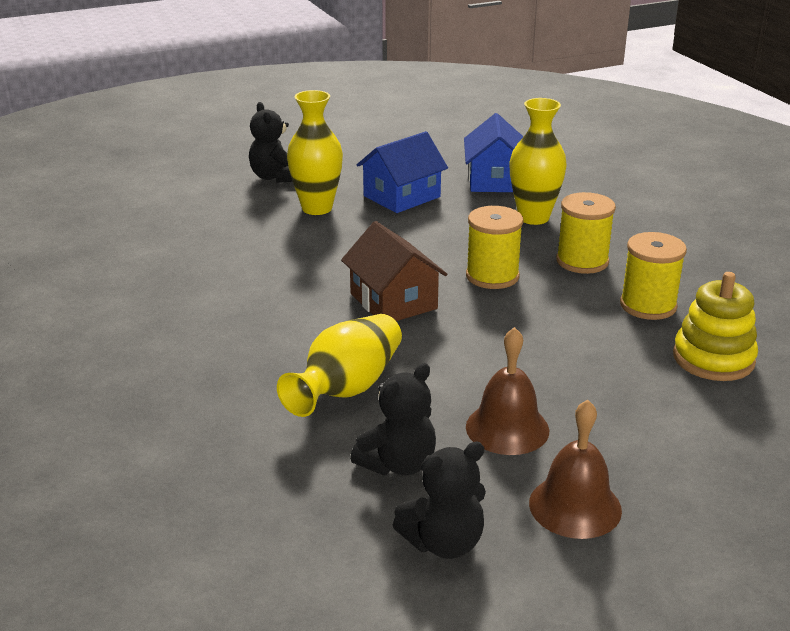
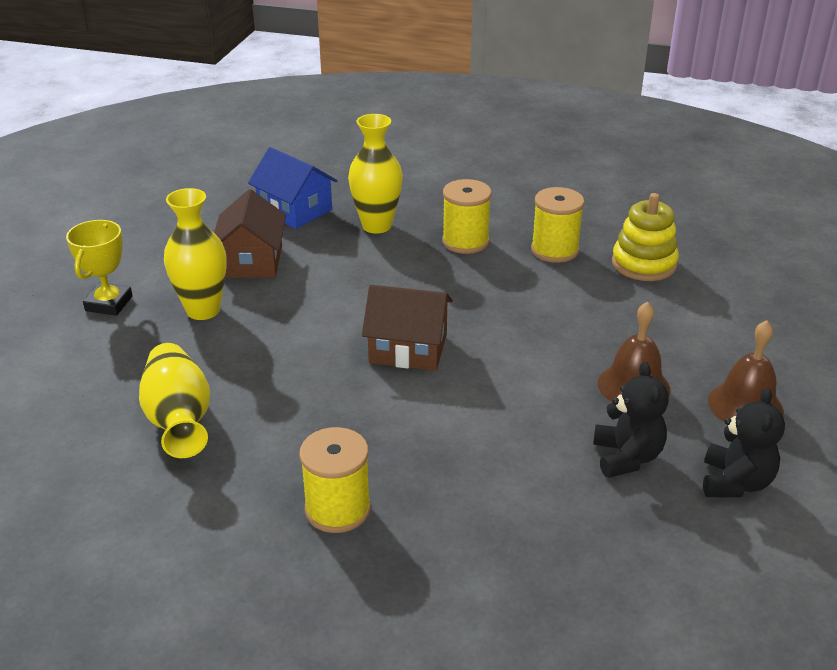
camera: 50 degrees left, 5 degrees up
black teddy bear [249,102,293,183] -> yellow trophy [66,220,133,316]
yellow vase [277,314,402,417] -> yellow vase moved to [139,343,210,458]
blue house [356,131,448,213] -> brown house [214,189,286,278]
yellow spool [466,206,523,289] -> yellow spool moved to [299,427,371,533]

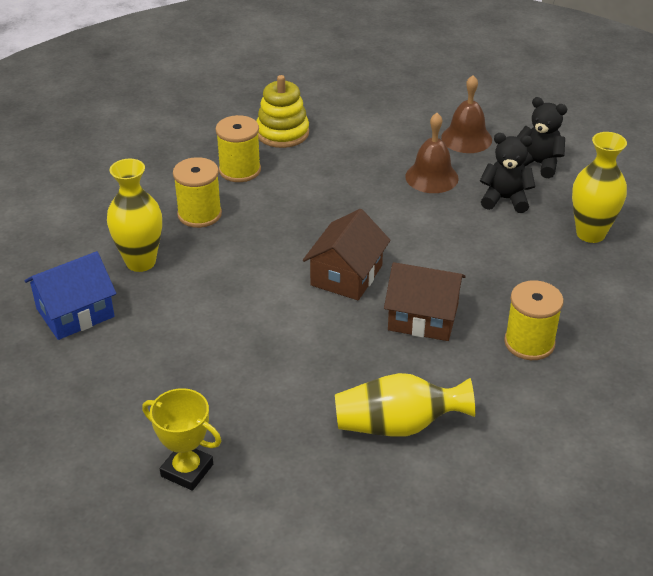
camera: 75 degrees left, 5 degrees up
yellow vase [164,188,227,320] -> yellow vase moved to [572,132,627,243]
brown house [214,189,286,278] -> brown house moved to [384,262,466,341]

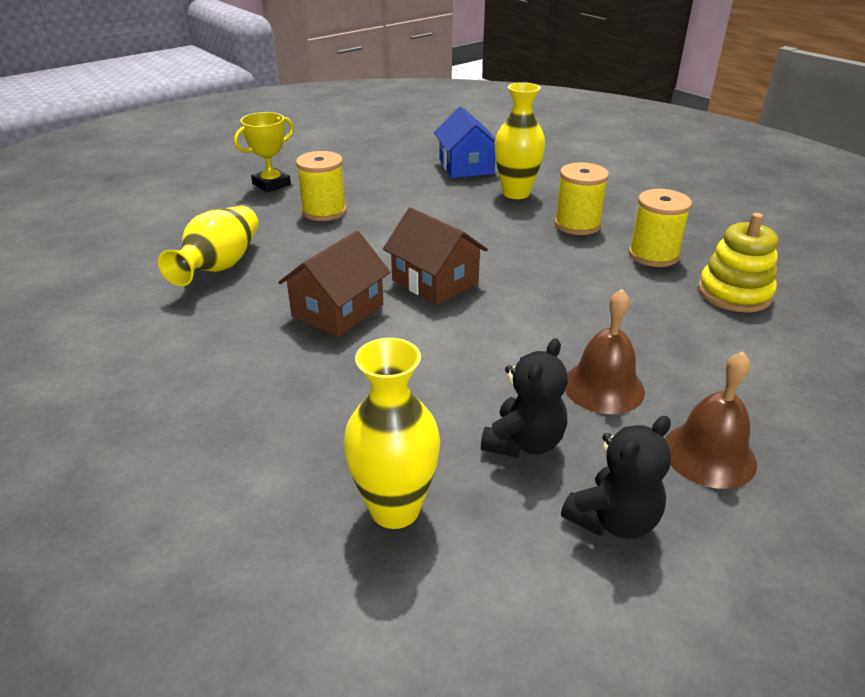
camera: 110 degrees right, 5 degrees down
yellow spool [504,280,564,360] -> yellow spool moved to [296,151,347,221]

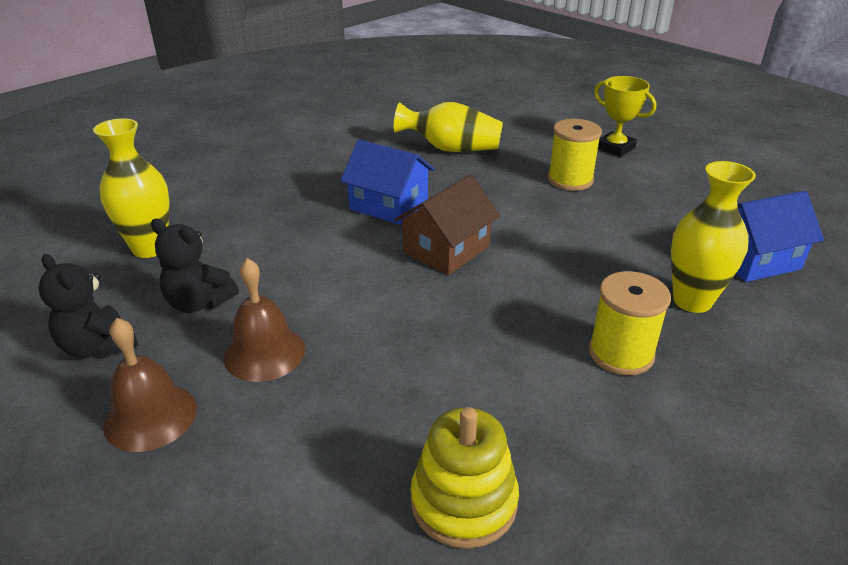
camera: 85 degrees right, 0 degrees up
brown house [278,231,390,337] -> blue house [340,140,434,225]
yellow spool [628,189,692,267] -> none

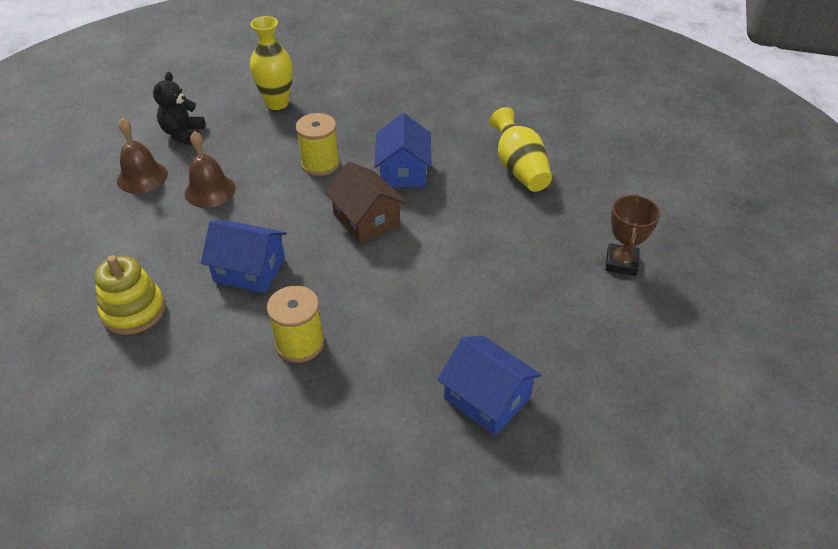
camera: 60 degrees right, 10 degrees up
black teddy bear [151,219,239,313] -> none
brown house [394,174,500,275] -> brown house turned 45 degrees clockwise [325,162,406,244]
yellow spool [548,119,602,191] -> yellow spool moved to [296,113,340,176]
yellow trophy [594,76,657,157] -> brown trophy [605,194,660,276]
yellow vase [671,161,756,313] -> none
none -> blue house [201,221,286,293]

